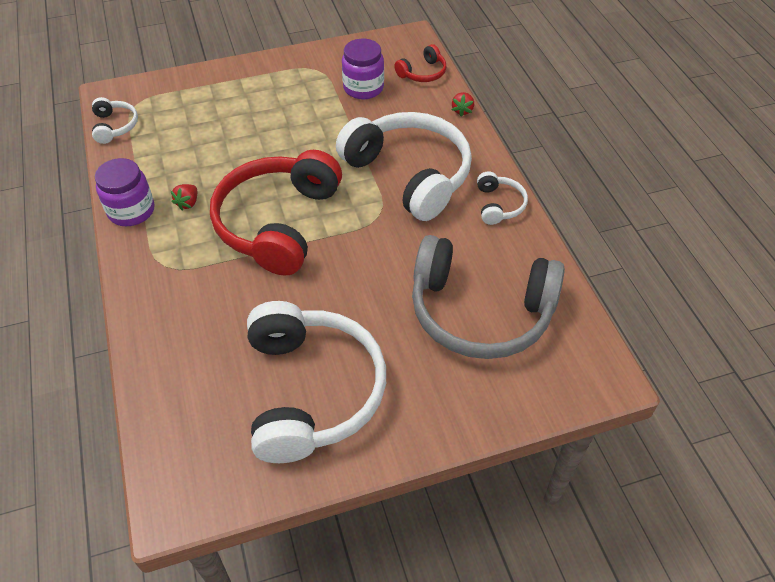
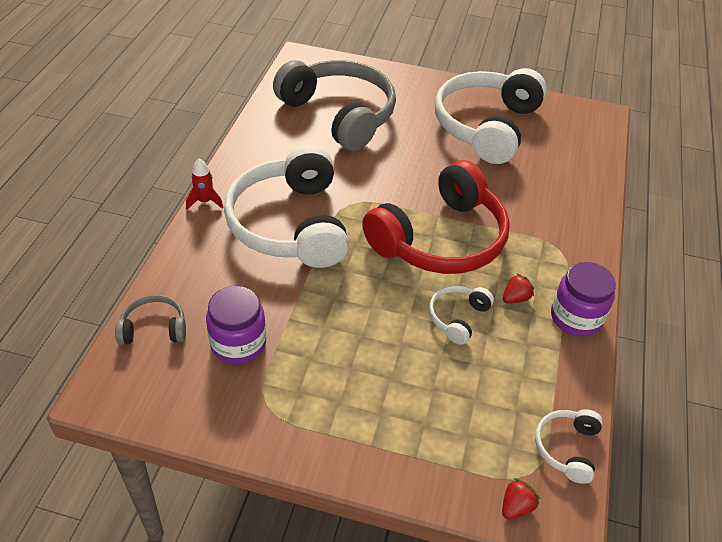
camera: 150 degrees left, 5 degrees down
red headphones [394,44,447,82] -> grey headphones [115,295,186,345]
red strawberry [452,92,474,117] -> red strawberry moved to [502,478,540,519]
white headphones [477,171,528,225] -> white headphones moved to [429,285,494,345]
none -> red rocket [186,158,224,210]

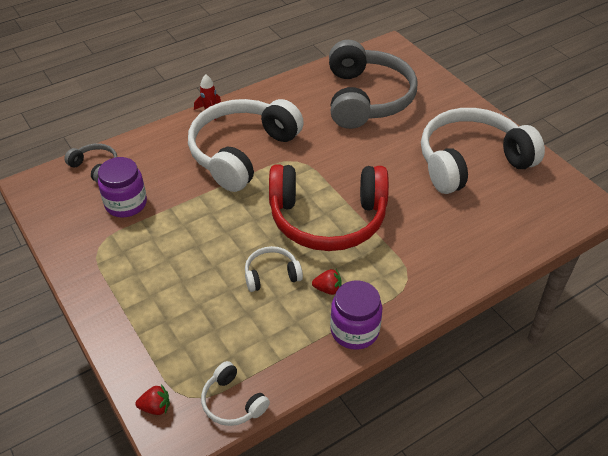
camera: 45 degrees right, 0 degrees up
white headphones [535,409,603,484] -> white headphones turned 105 degrees counterclockwise [201,361,270,426]

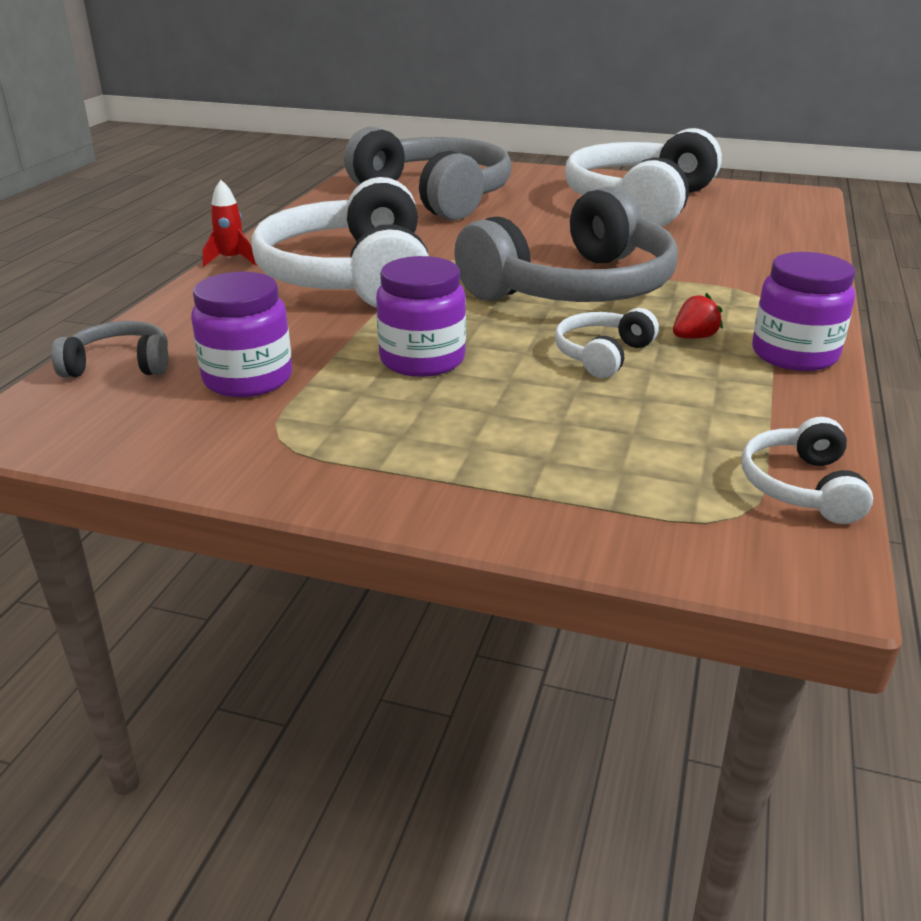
camera: 40 degrees left, 15 degrees down
red strawberry [136,385,170,415] -> none
white headphones [201,361,270,426] -> white headphones turned 90 degrees clockwise [742,417,873,524]
red headphones [269,164,389,251] -> grey headphones [454,186,678,302]
none -> purple jar [376,256,466,377]

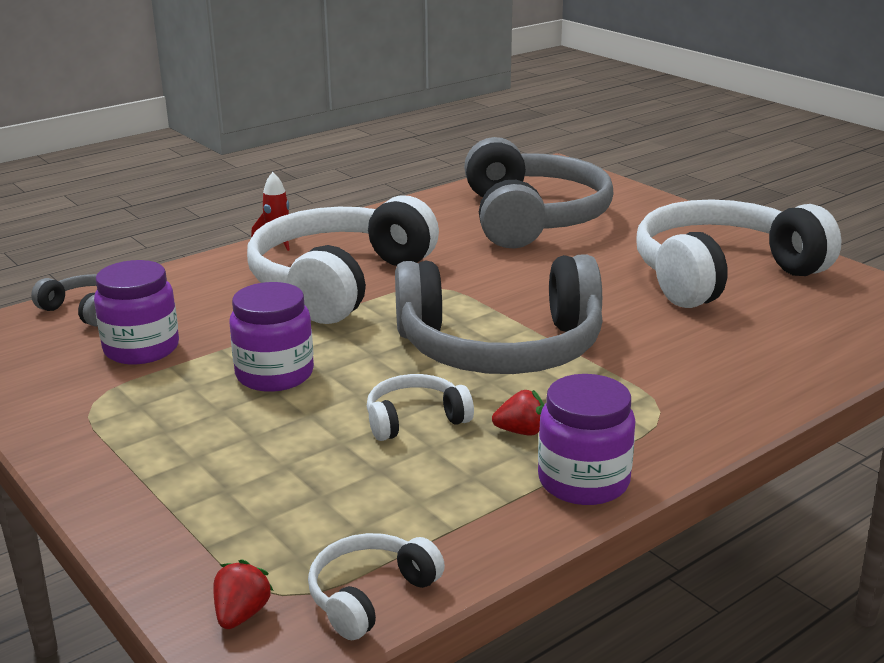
camera: 35 degrees right, 5 degrees down
none -> red strawberry [213,560,273,629]

